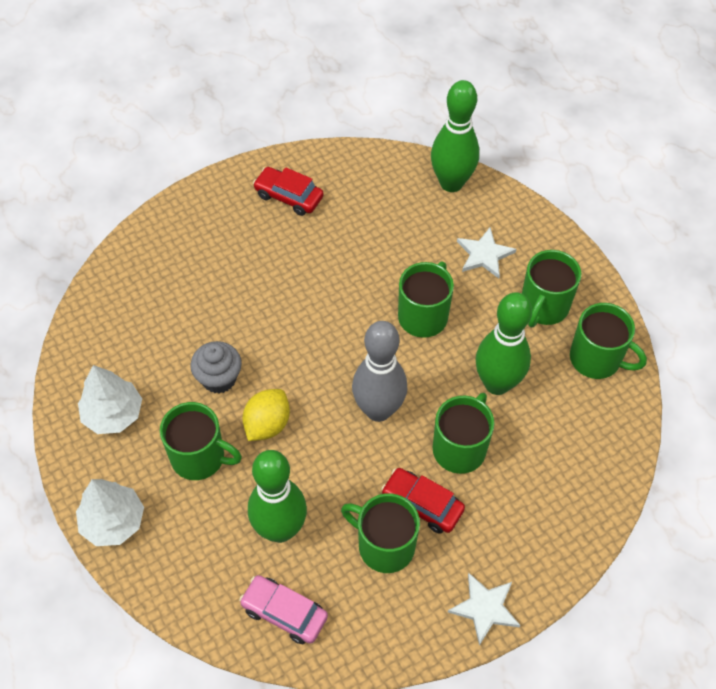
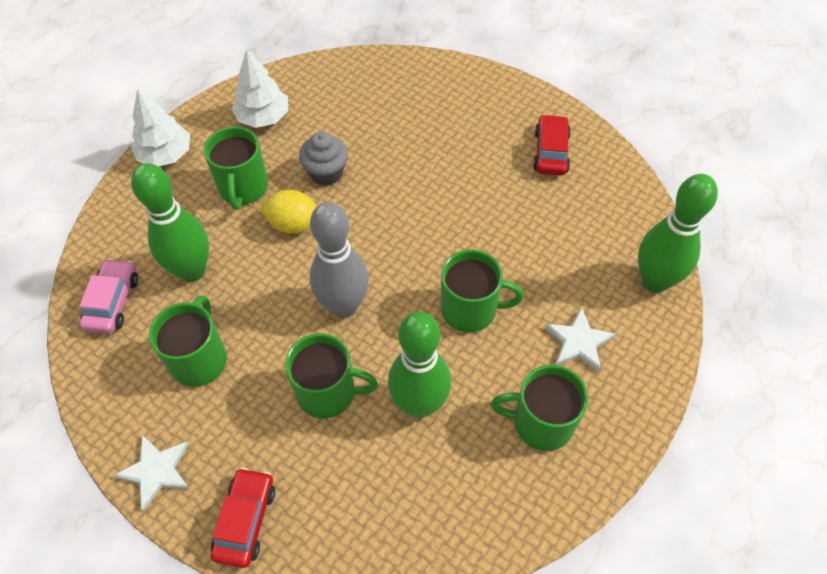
camera: 70 degrees right, 0 degrees up
red car [381,468,465,534] -> red car moved to [211,467,275,568]
green mug [570,303,647,379] -> none

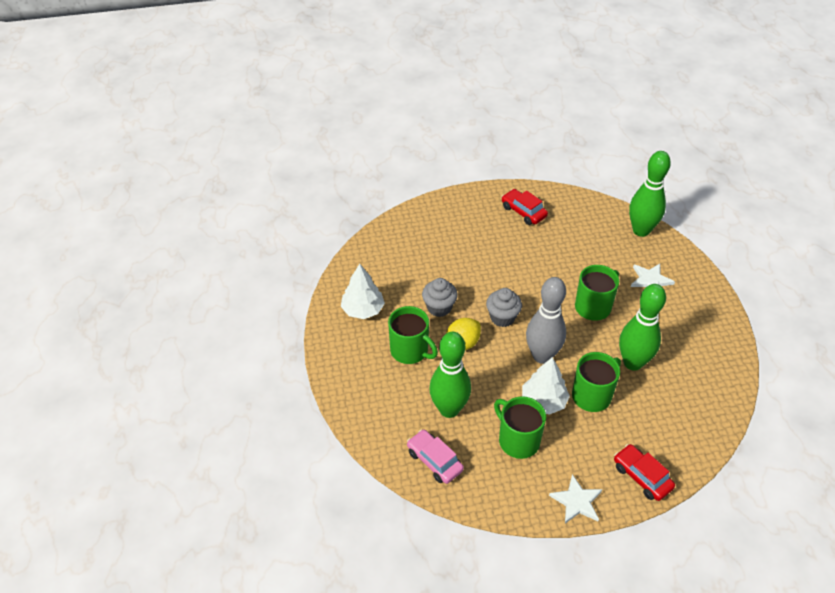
camera: 50 degrees left, 10 degrees down
white tree [131,89,190,166] -> white tree moved to [522,357,570,415]
green mug [491,365,588,451] -> none
none -> grey cupcake [486,288,522,327]

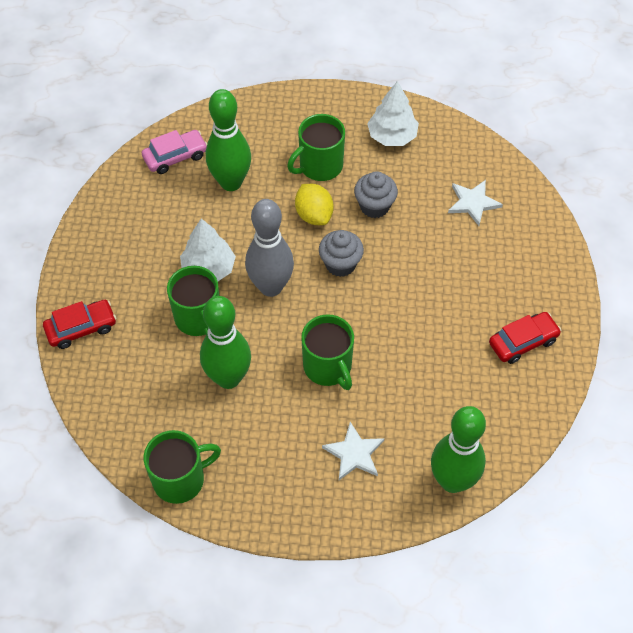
camera: 105 degrees right, 10 degrees up
green mug [494,396,546,459] -> green mug moved to [144,430,221,504]
white star [549,474,602,524] -> white star moved to [448,180,503,226]

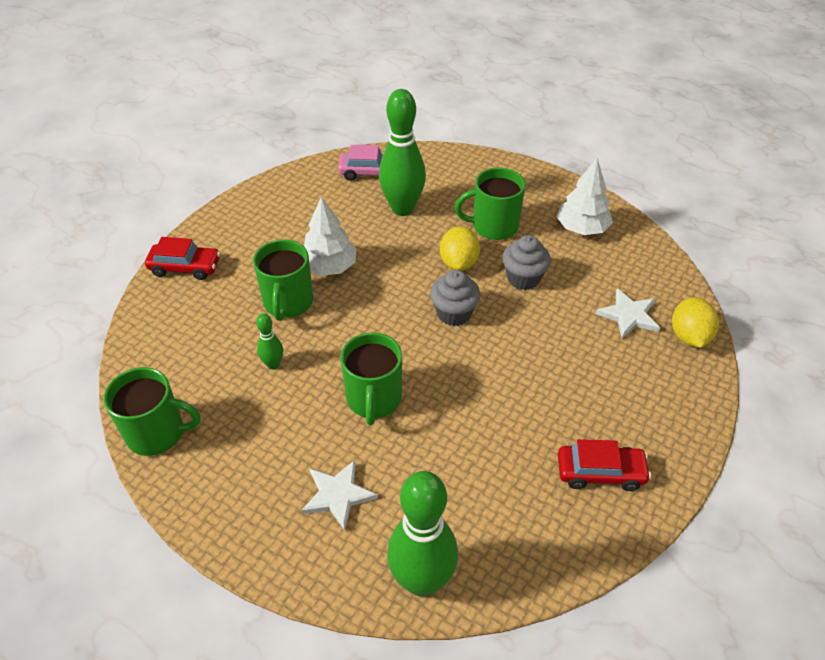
camera: 30 degrees right, 10 degrees down
green bowling pin [200,296,251,389] -> green bowling pin [256,313,283,370], size x0.46
grey bowling pin [245,199,294,297] -> none
none -> yellow lemon [672,298,719,348]

